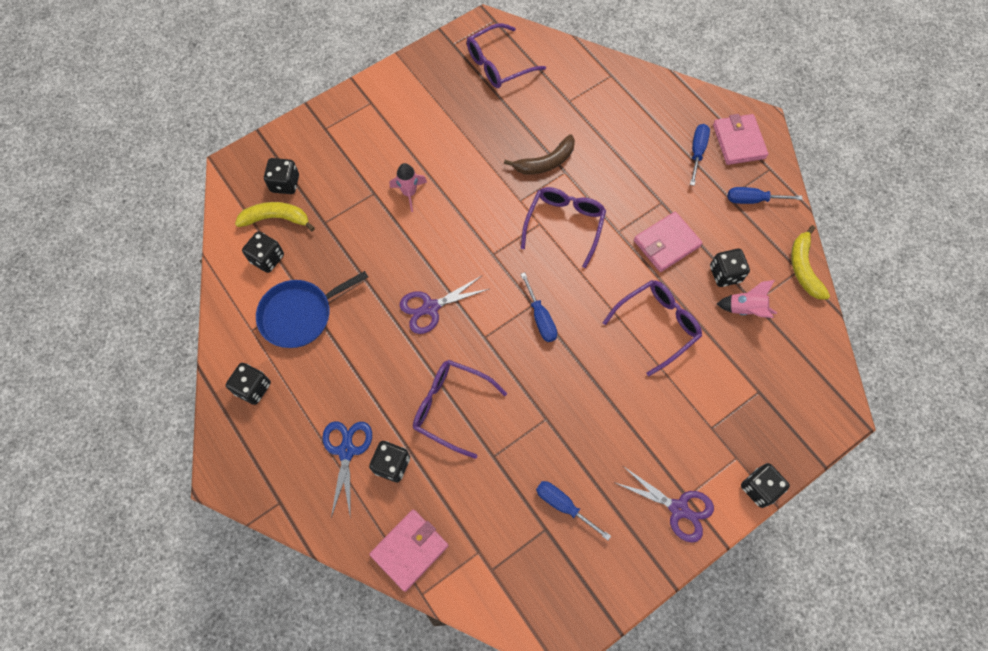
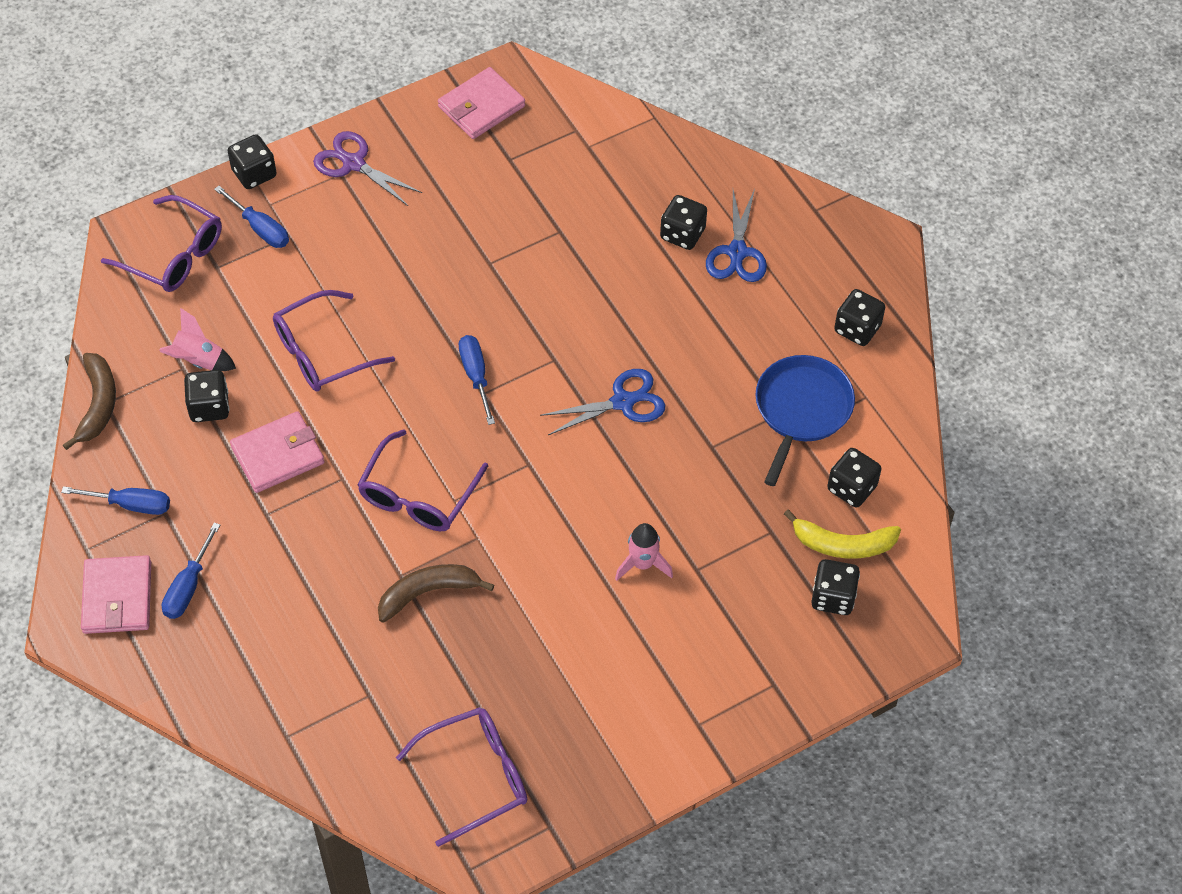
camera: 175 degrees left, 10 degrees down
blue pan [256,271,368,348] -> blue pan turned 45 degrees counterclockwise [755,355,855,486]
pink wallet [369,509,449,592] -> pink wallet moved to [438,67,525,139]
purple scissors [400,276,489,334] -> blue scissors [540,369,665,435]
purple glasses [413,360,507,459] -> purple glasses moved to [101,195,222,292]
blue screwdriver [536,481,611,540] -> blue screwdriver moved to [214,186,289,248]
yellow banana [791,225,830,300] -> brown banana [63,353,116,450]

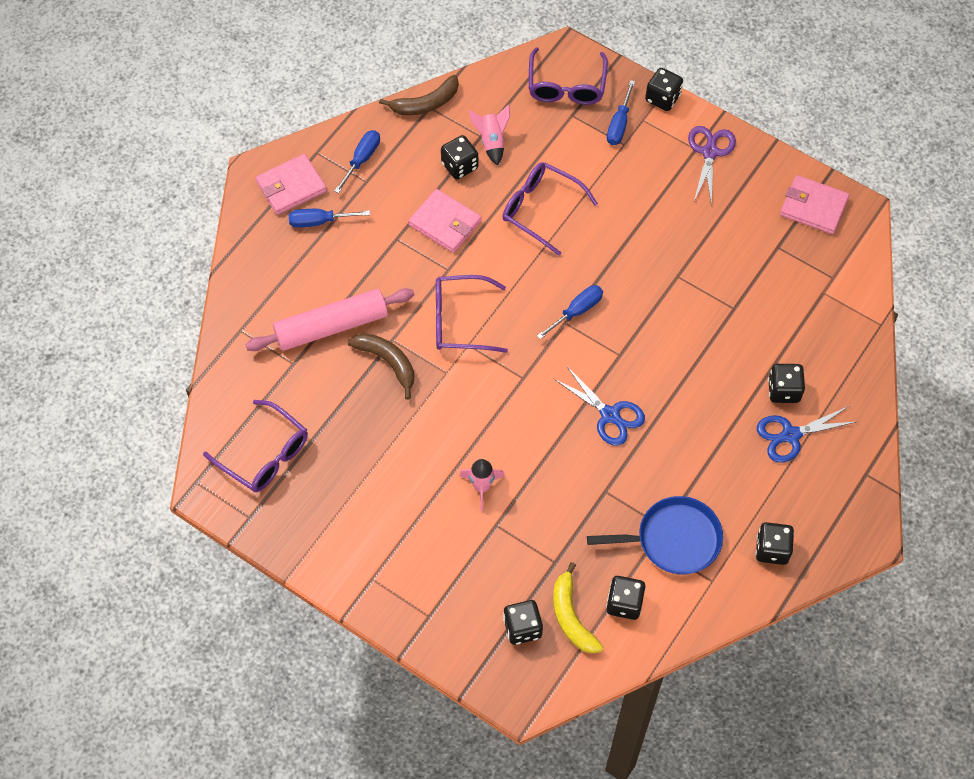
camera: 65 degrees right, 5 degrees up
blue screwdriver [61,486,170,515] -> blue screwdriver turned 135 degrees counterclockwise [334,130,380,193]
none -> pink rolling pin [245,288,414,351]

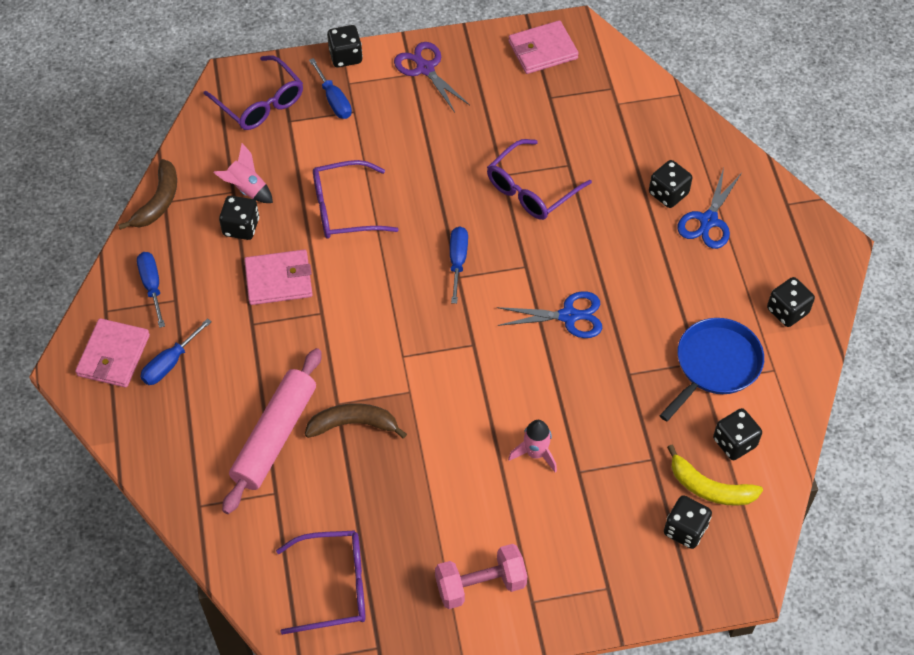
camera: 45 degrees left, 5 degrees down
purple glasses [436,275,508,353] -> purple glasses moved to [487,139,592,220]
none -> pink dumbbell [435,544,528,609]

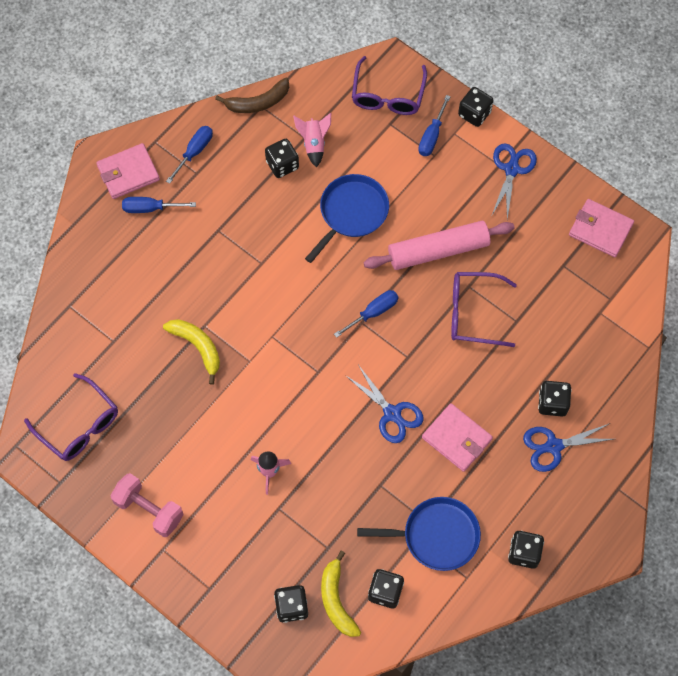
camera: 50 degrees right, 10 degrees up
pink rolling pin [222,348,321,514] -> pink rolling pin moved to [364,221,515,270]
pink wallet [244,250,313,305] -> pink wallet moved to [422,403,493,472]
brown banana [305,403,407,439] -> yellow banana [163,319,220,385]
purple glasses [313,160,399,239] -> blue pan [305,174,389,263]
purple scissors [394,42,470,113] -> blue scissors [491,143,537,219]

